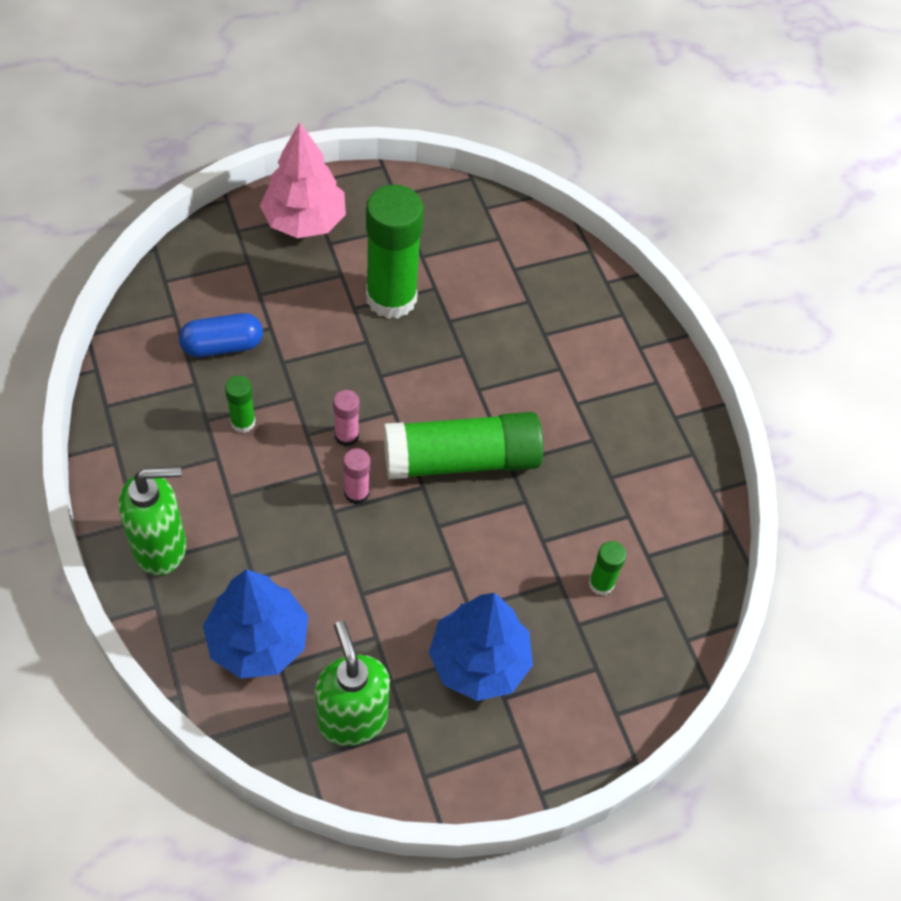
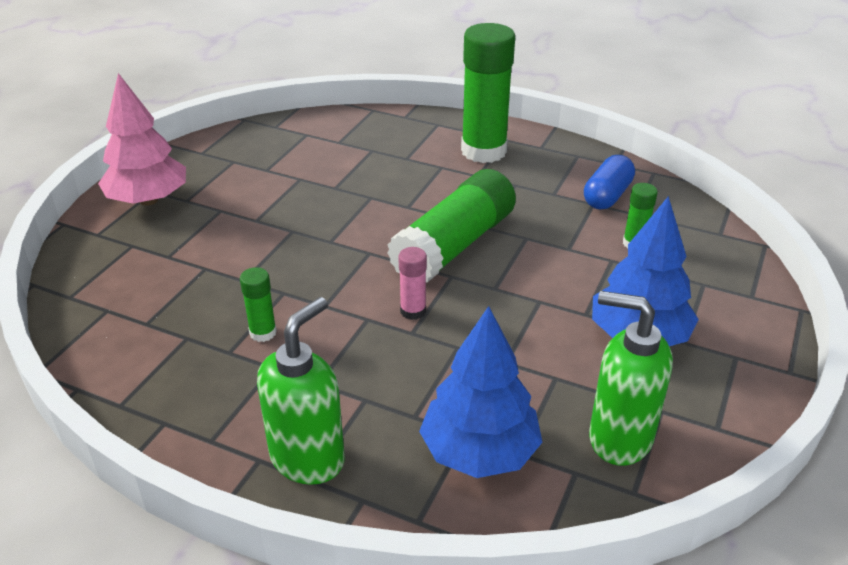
camera: 40 degrees left, 20 degrees down
blue capsule [179,313,263,357] -> blue capsule moved to [584,155,635,209]
pink glue stick [333,390,360,447] -> none
green glue stick [366,185,424,319] -> green glue stick moved to [461,23,515,163]

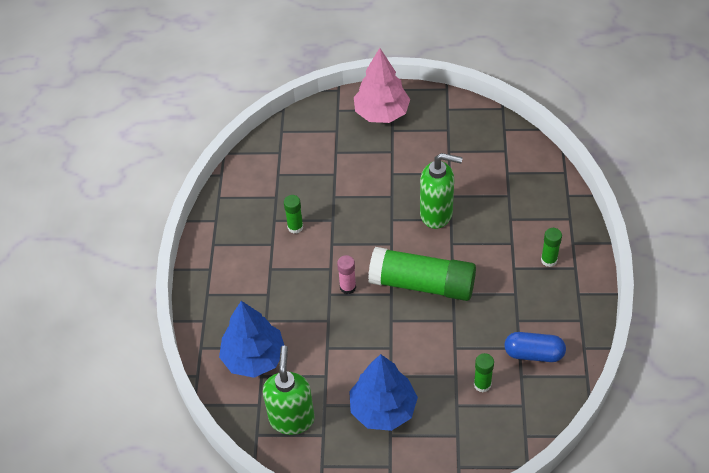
camera: 70 degrees right, 15 degrees up
green soap dispenser [257,297,345,485] -> green soap dispenser moved to [420,153,463,229]
green glue stick [461,23,515,163] -> green glue stick [541,228,562,267], size x0.45

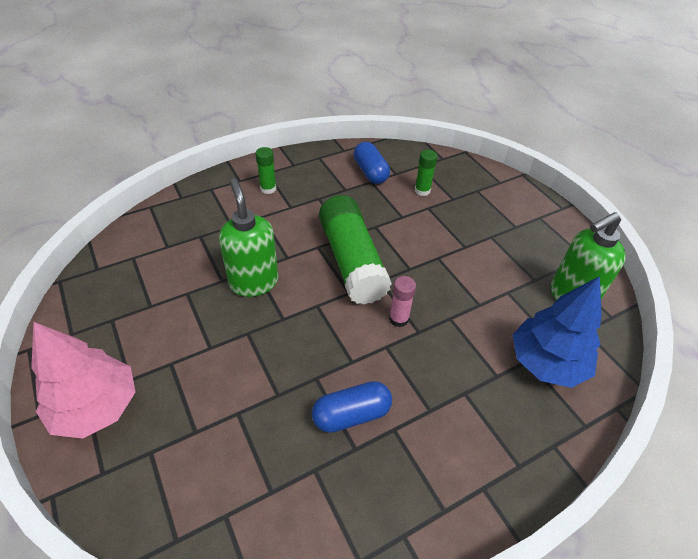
camera: 125 degrees left, 5 degrees down
green glue stick [284,195,303,234] -> blue capsule [312,381,392,433]
blue tree [349,354,418,431] -> none

